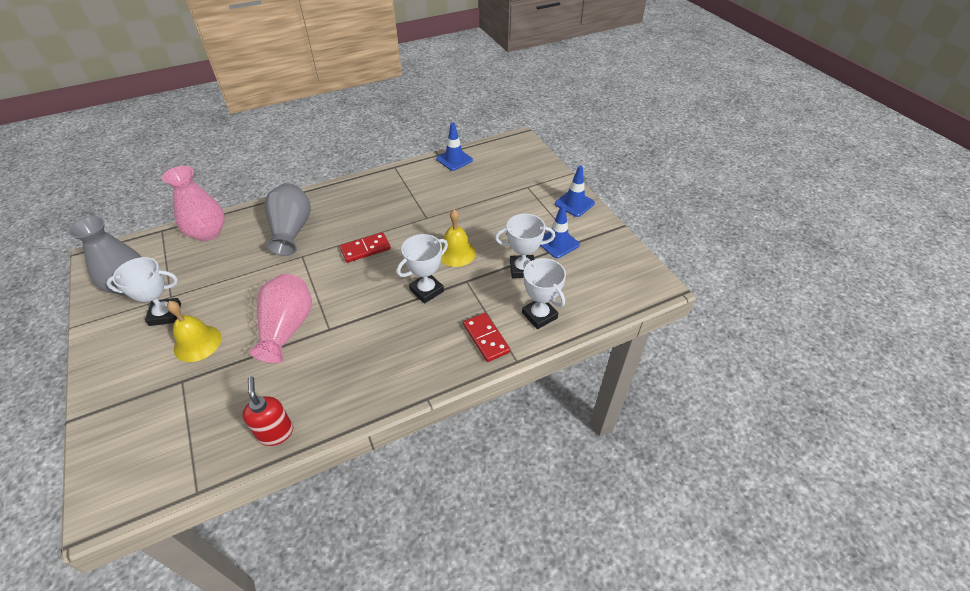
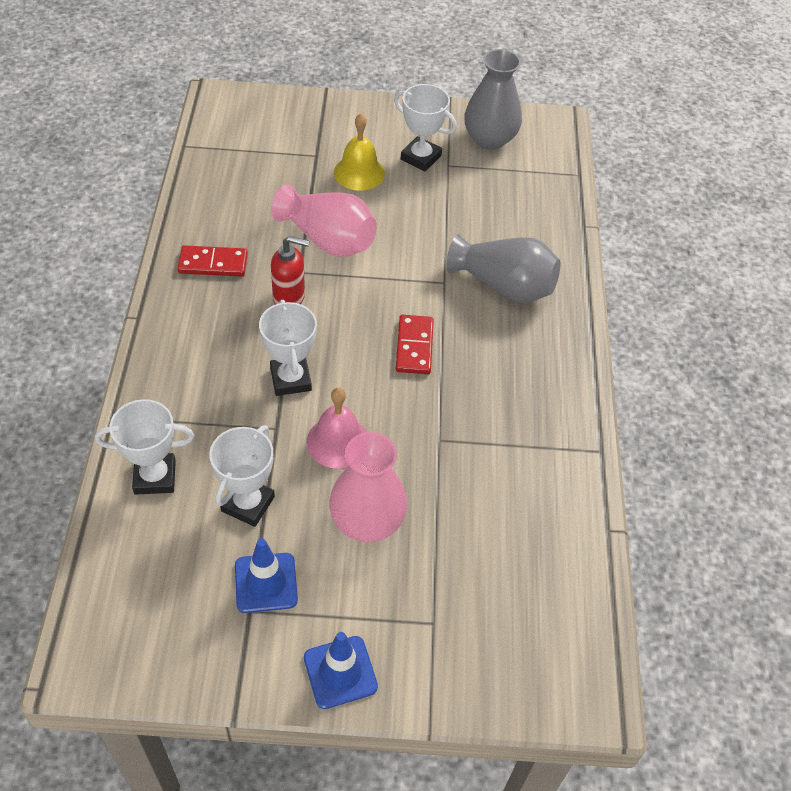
camera: 115 degrees right, 5 degrees up
white trophy [106,257,181,326] -> white trophy turned 75 degrees counterclockwise [394,84,457,172]
pink vase [162,166,225,241] -> pink vase moved to [329,432,407,542]
red soap dispenser [242,376,293,446] -> red soap dispenser moved to [271,236,309,305]
blue traffic cone [436,122,473,171] -> none
yellow bell [441,209,476,267] -> pink bell [306,387,367,469]
red domino [463,313,510,362] -> red domino moved to [178,245,248,277]

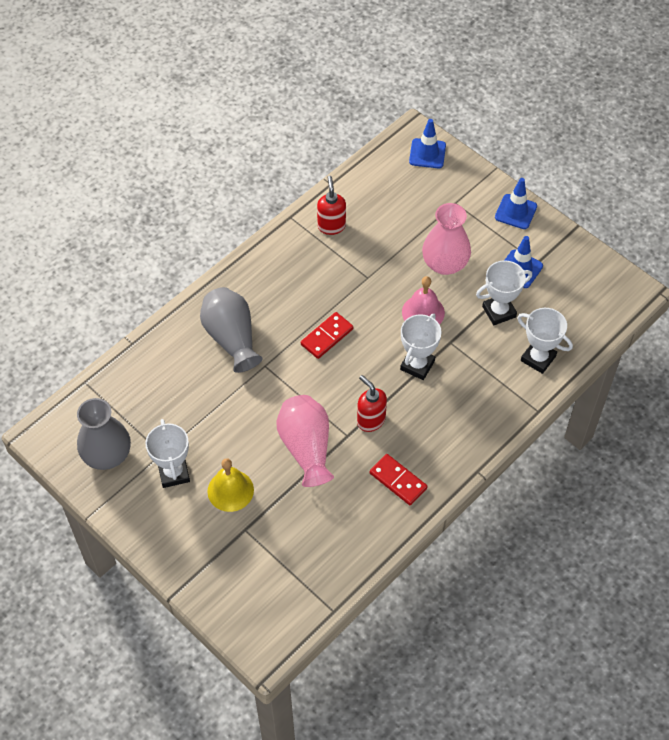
camera: 135 degrees left, 5 degrees up
none -> red soap dispenser [317,176,346,235]
none -> blue traffic cone [409,119,446,168]

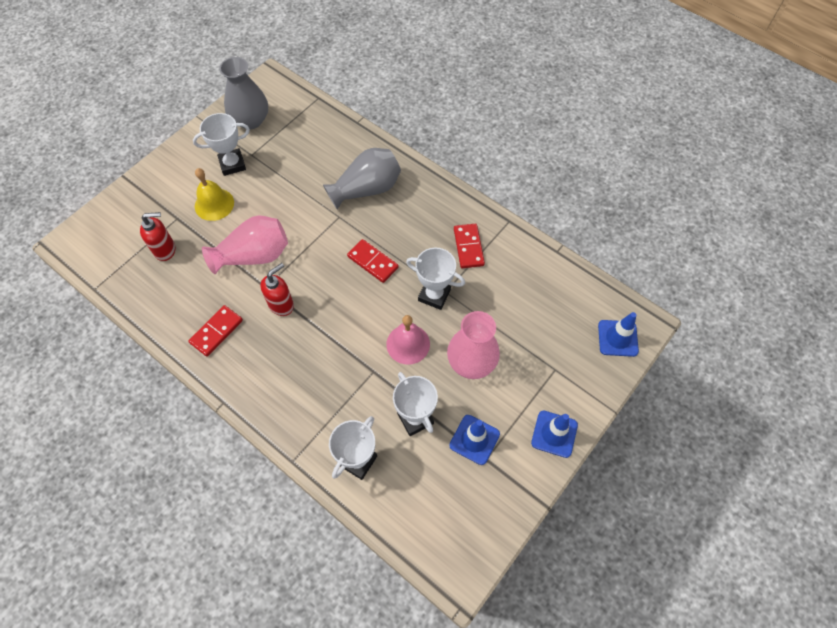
camera: 85 degrees right, 5 degrees up
red soap dispenser [317,176,346,235] -> red soap dispenser moved to [140,212,175,261]
white trophy [400,314,442,380] -> white trophy moved to [406,248,465,310]
none -> red domino [454,224,485,268]

